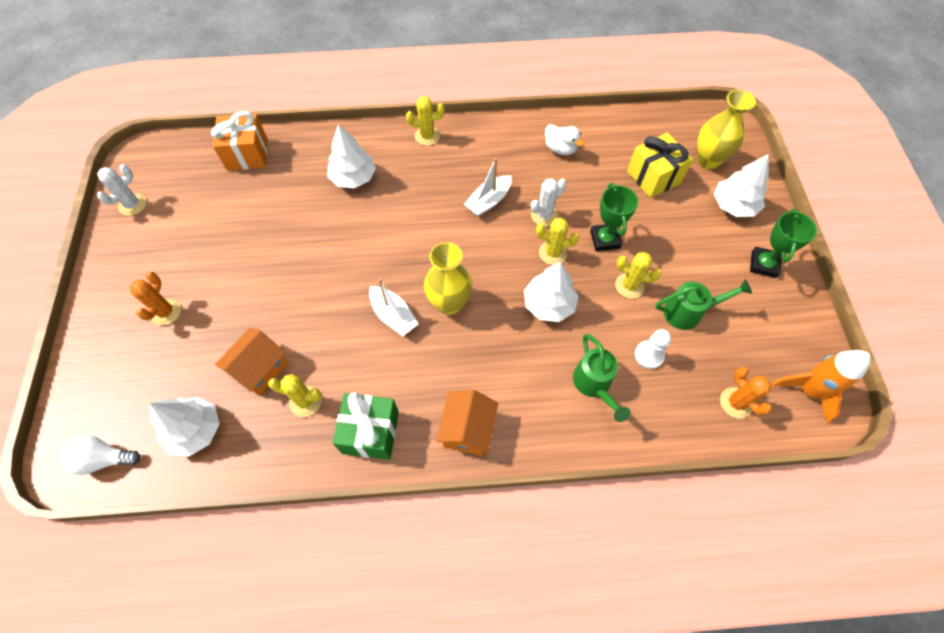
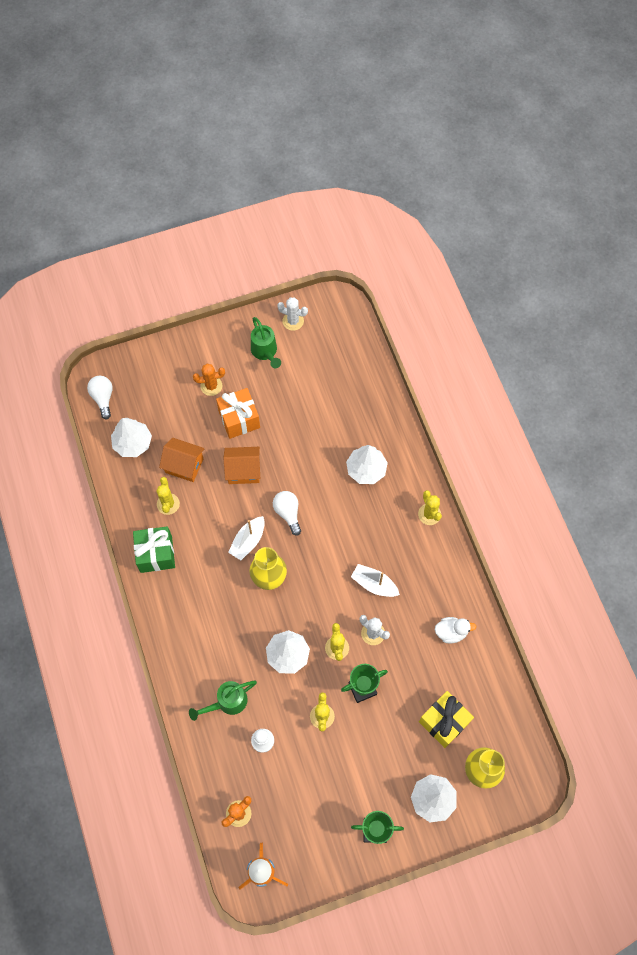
camera: 75 degrees right, 5 degrees up
orange gift [211,111,267,170] -> orange gift moved to [216,388,260,439]
orange house [436,389,498,456] -> orange house moved to [224,447,260,484]
white duck [545,124,584,155] -> white duck turned 120 degrees counterclockwise [435,617,477,643]
green watering can [656,279,752,330] -> green watering can moved to [251,317,281,368]
none -> white light bulb [273,491,301,536]

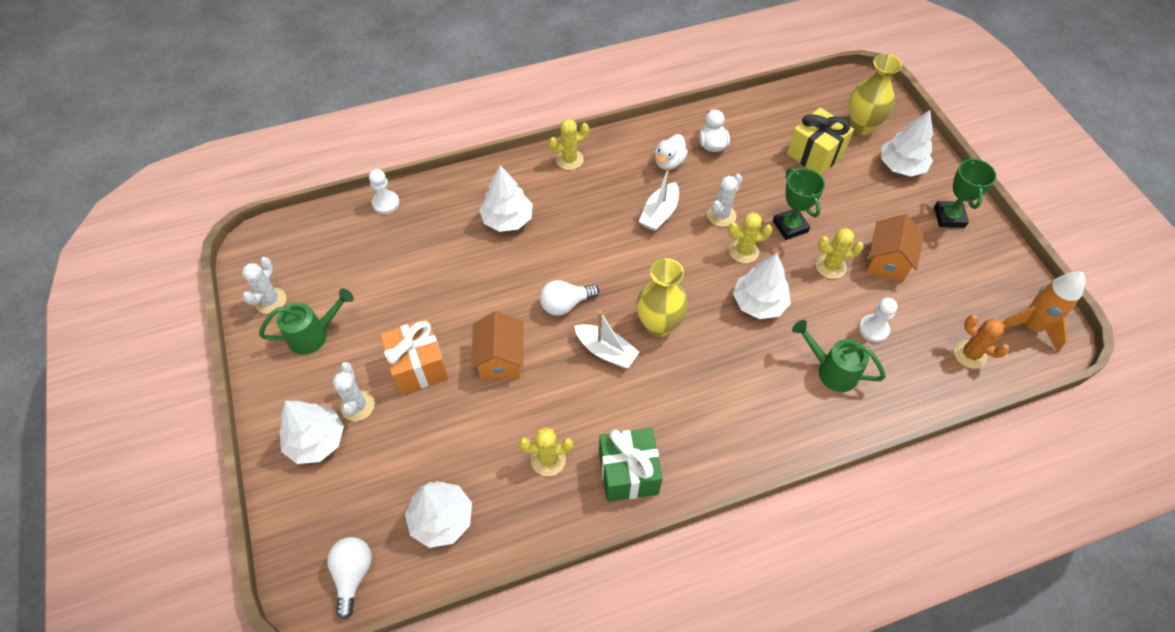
camera: 90 degrees left, 10 degrees down
white light bulb [87,376,113,420] -> white light bulb turned 105 degrees clockwise [327,537,372,619]
orange house [159,438,205,482] -> orange house moved to [866,214,923,282]
green watering can [189,681,257,721] -> green watering can turned 150 degrees clockwise [792,320,886,392]
orange cactus [193,364,225,396] -> white cactus [332,362,375,421]
none -> white tree [279,401,344,464]
none -> white pawn [369,169,400,214]
none -> white duck [655,134,688,170]

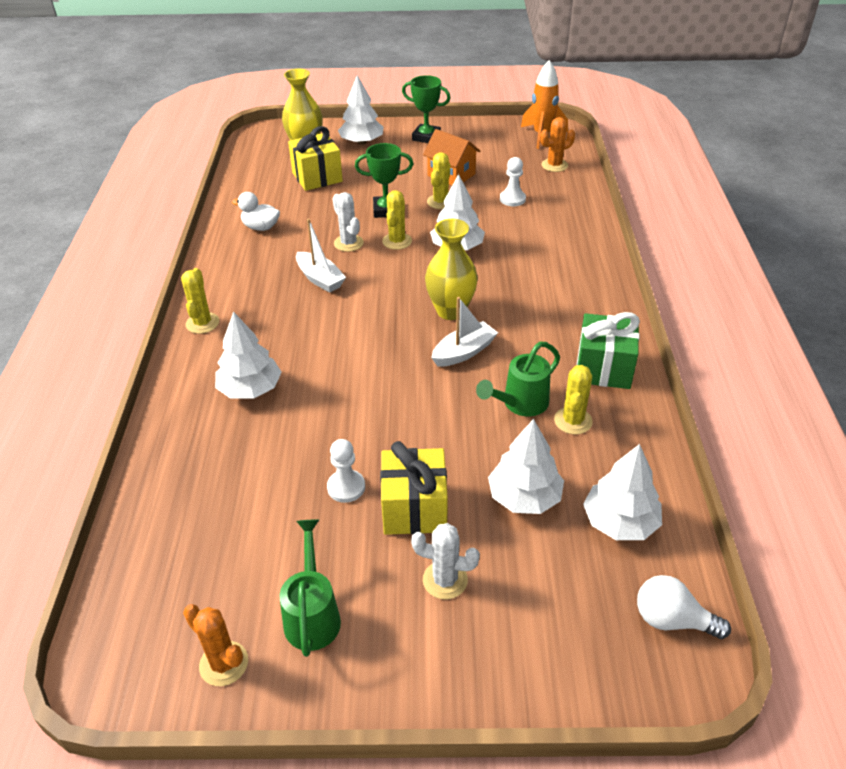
camera: 70 degrees left, 15 degrees down
white cactus [242,257,286,314] -> orange cactus [183,604,248,686]
white tree [279,401,344,464] -> white tree moved to [488,419,564,514]
white pawn [369,169,400,214] -> white pawn moved to [327,439,365,503]
orange gift [380,319,448,395] -> yellow gift [380,441,448,535]
orange house [471,311,523,380] -> none
white light bulb [540,280,599,316] -> none
white duck [655,134,688,170] -> none
green watering can [792,320,886,392] -> green watering can moved to [476,342,560,417]

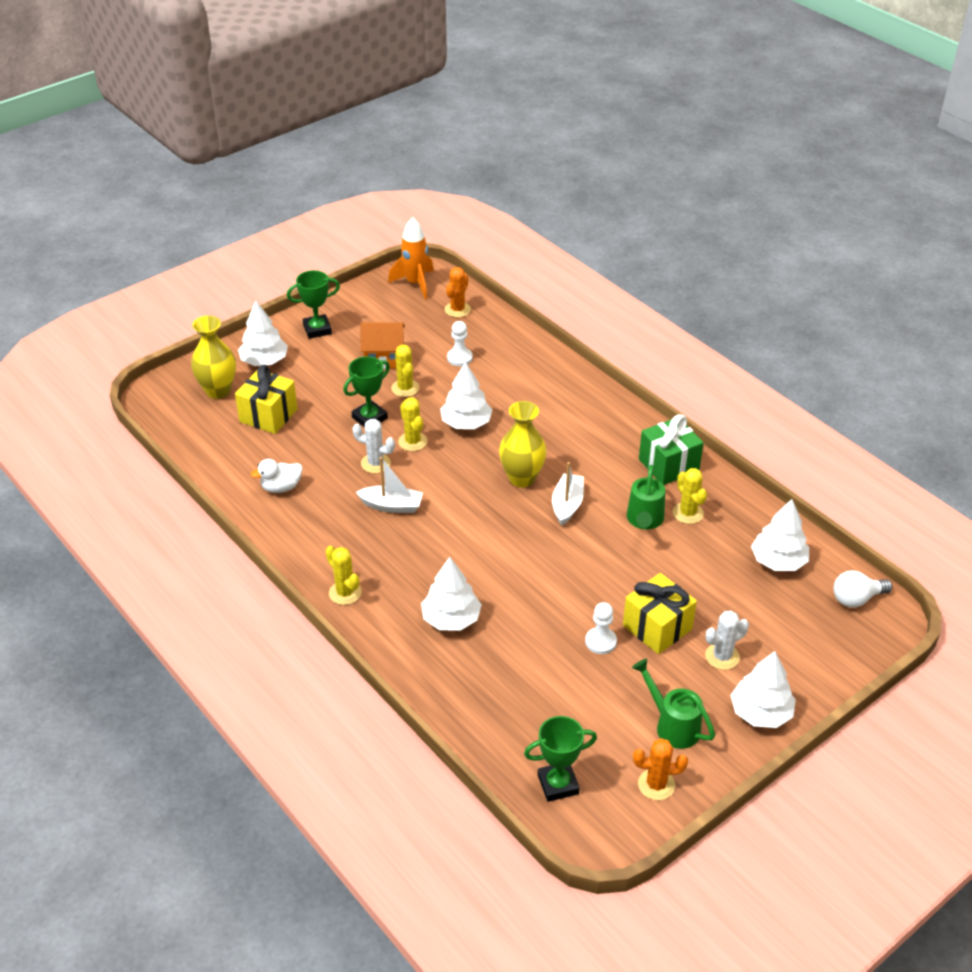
camera: 40 degrees left, 0 degrees up
white tree [488,419,564,514] -> white tree moved to [731,651,796,728]
none -> green trophy [524,716,597,802]

